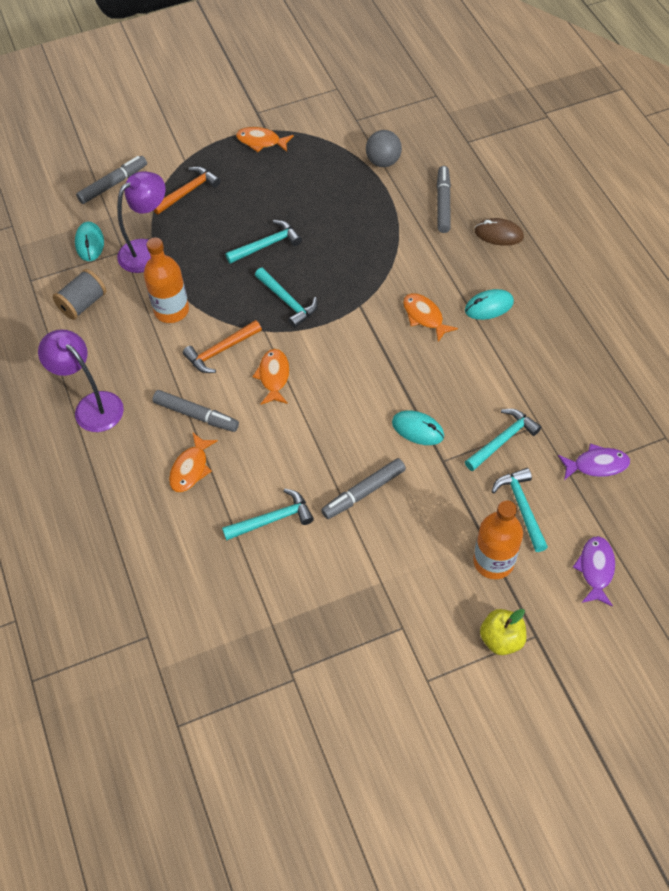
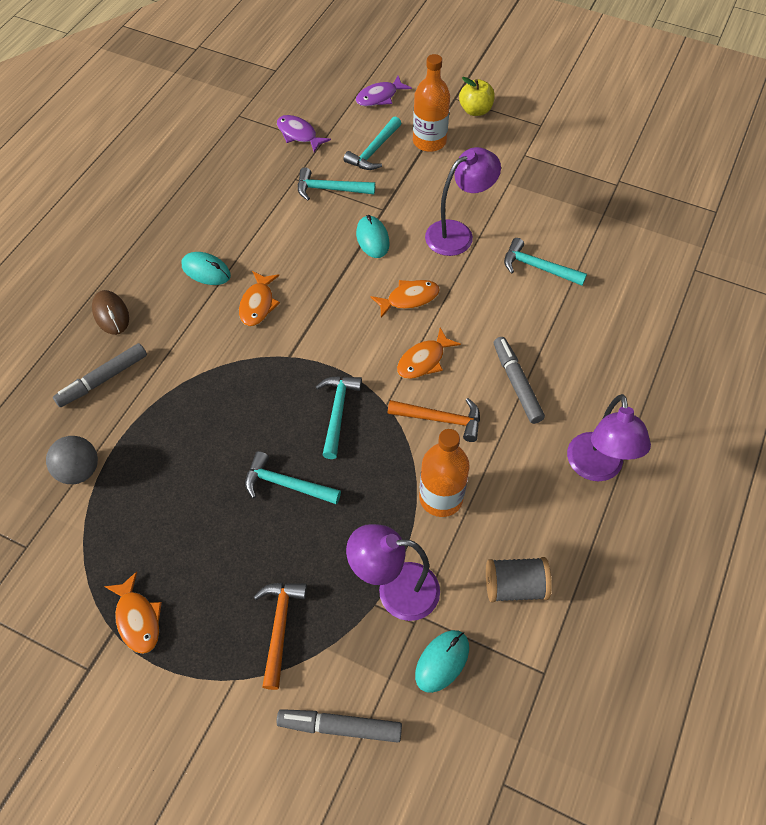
camera: 135 degrees left, 0 degrees up
orange hammer [153,166,221,214] -> orange hammer turned 90 degrees clockwise [254,583,307,690]
orange fish [169,433,218,493] -> orange fish moved to [371,280,440,318]
grey marker [321,458,406,519] -> purple lamp [425,147,501,256]

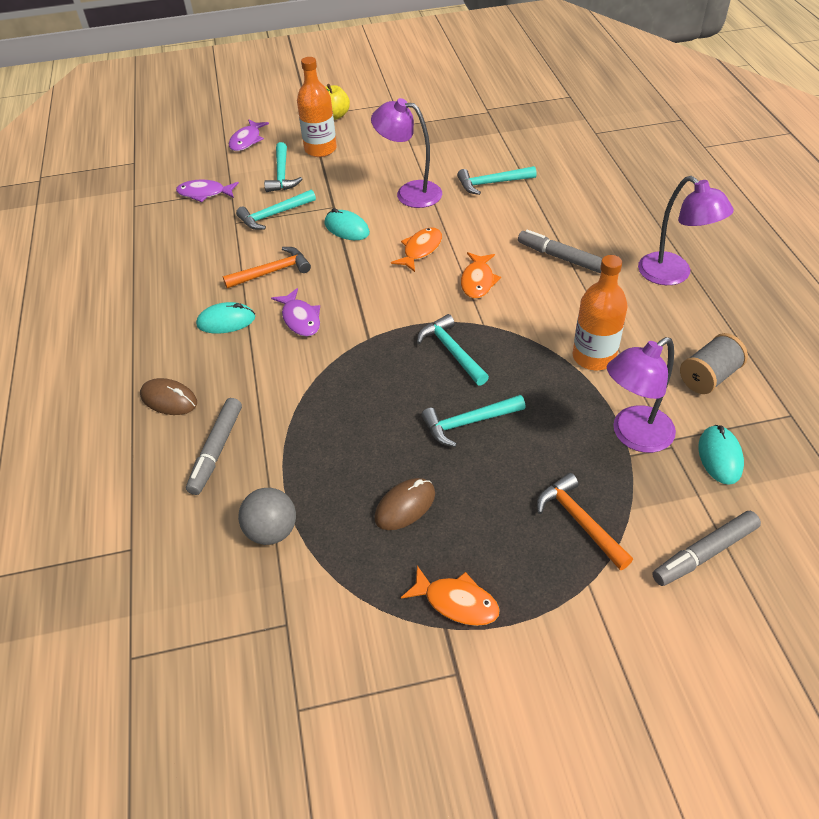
camera: 35 degrees left, 10 degrees down
orange fish [239,271,280,326] -> purple fish [271,288,320,336]
orange hammer [388,398,480,442] -> orange hammer moved to [223,247,311,288]
purple lamp [425,147,501,256] -> purple lamp turned 90 degrees counterclockwise [371,98,442,208]
none -> brown mouse [374,478,435,530]

